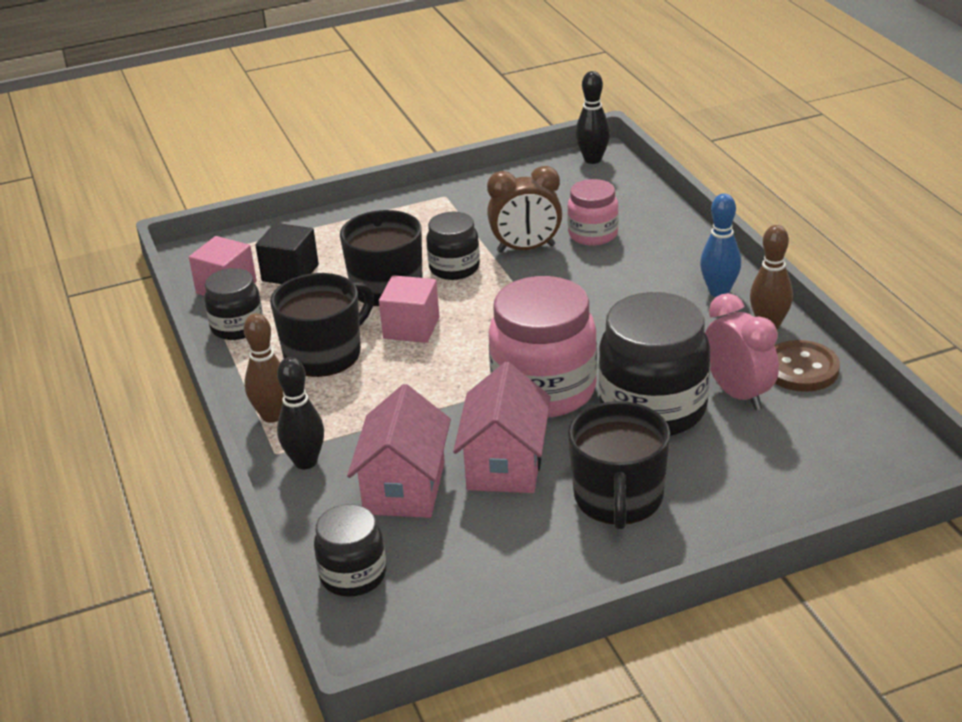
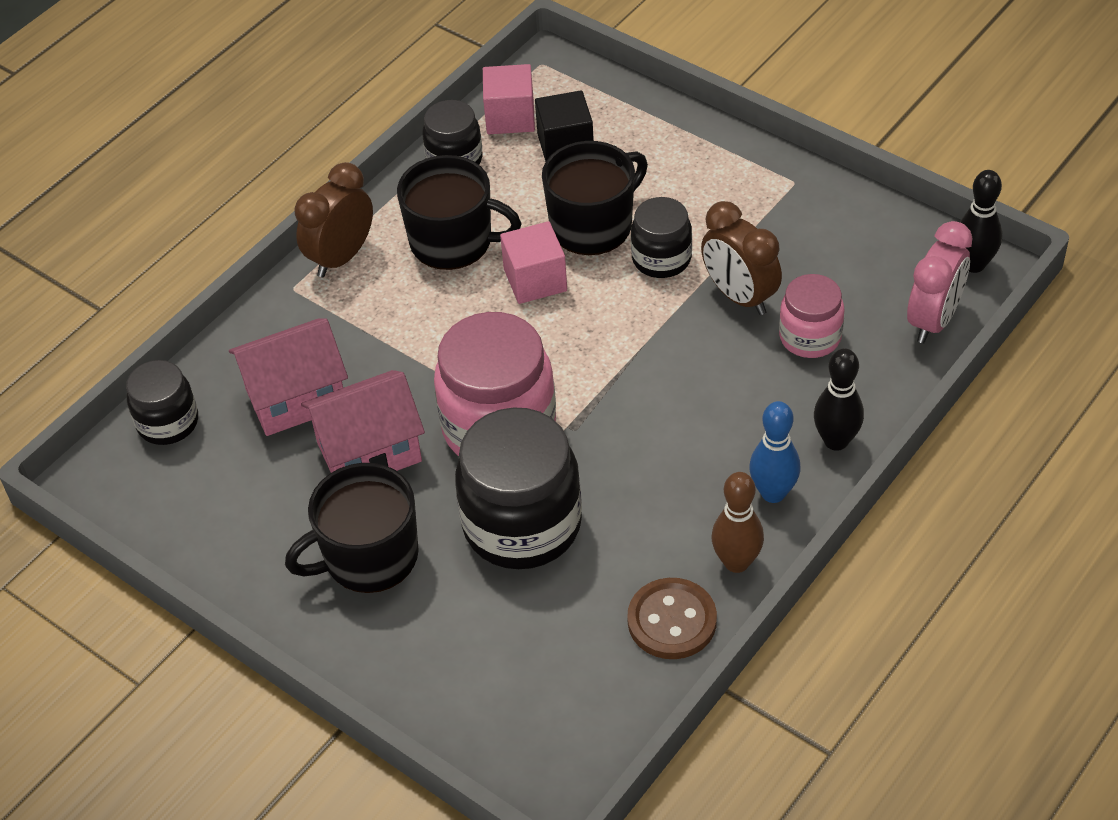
camera: 60 degrees right, 15 degrees up
brown bowling pin [244,313,283,423] -> brown clock [295,162,373,277]
black bowling pin [277,357,324,469] -> black bowling pin moved to [814,348,864,451]
pink clock [705,293,779,410] -> pink clock moved to [907,221,972,343]

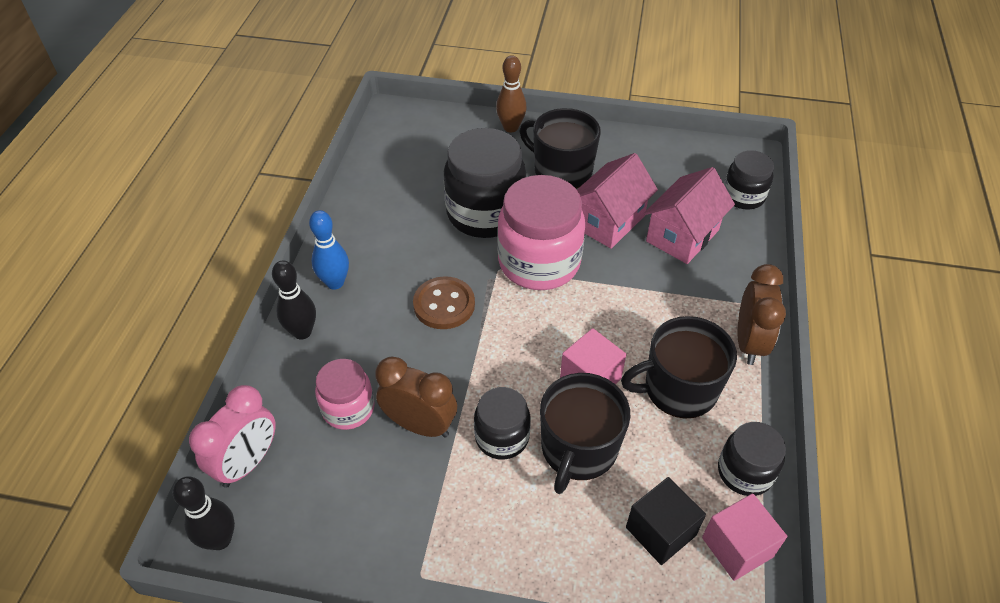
camera: 150 degrees right, 0 degrees up
black mug [285,463,419,593] -> black mug turned 90 degrees counterclockwise [519,108,601,189]
brown button [627,578,717,659] -> brown button moved to [413,276,475,329]
brown bowling pin [711,472,764,573] -> brown bowling pin moved to [496,55,527,133]
pink clock [907,221,972,343] -> pink clock turned 150 degrees counterclockwise [189,385,276,488]

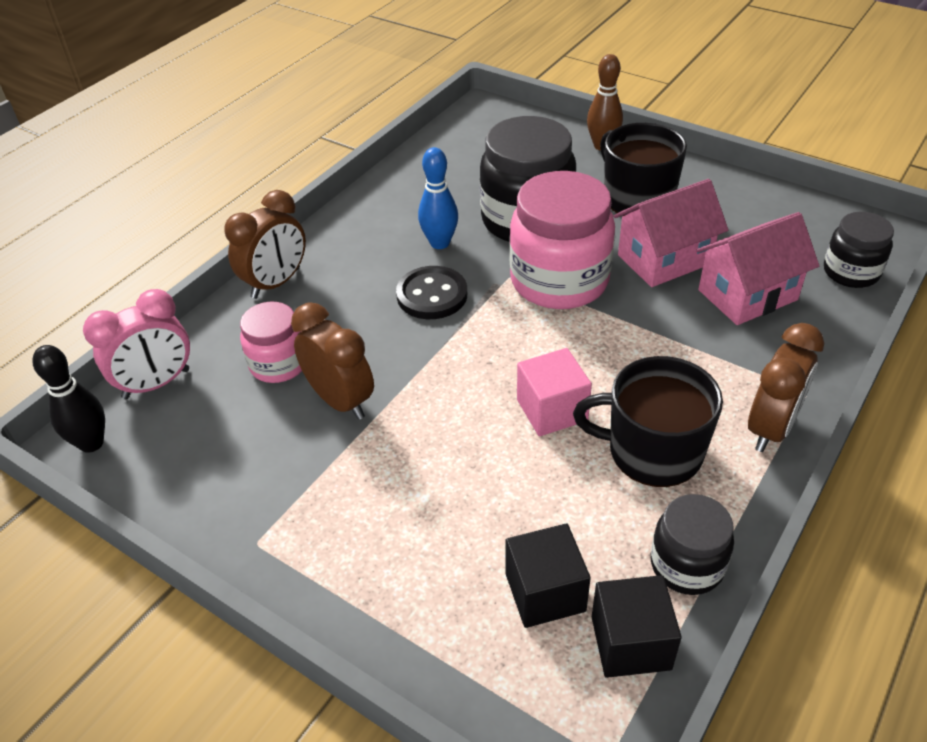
camera: 25 degrees right, 5 degrees down
black bowling pin [272,260,316,340] -> brown clock [224,190,306,299]
blue bowling pin [309,210,349,290] -> blue bowling pin moved to [418,147,458,249]
brown button [413,276,475,329] -> black button [396,266,467,319]
black jar [474,387,531,460] -> none
black mug [540,373,630,494] -> none
pink cube [702,493,787,581] -> black cube [592,575,682,678]

